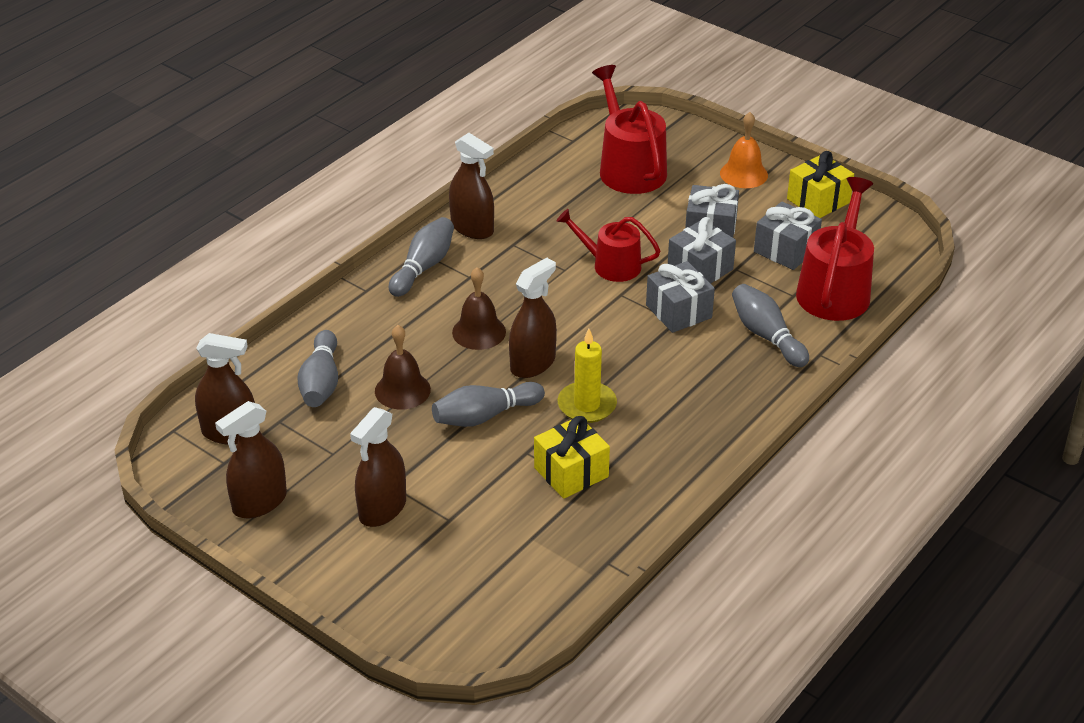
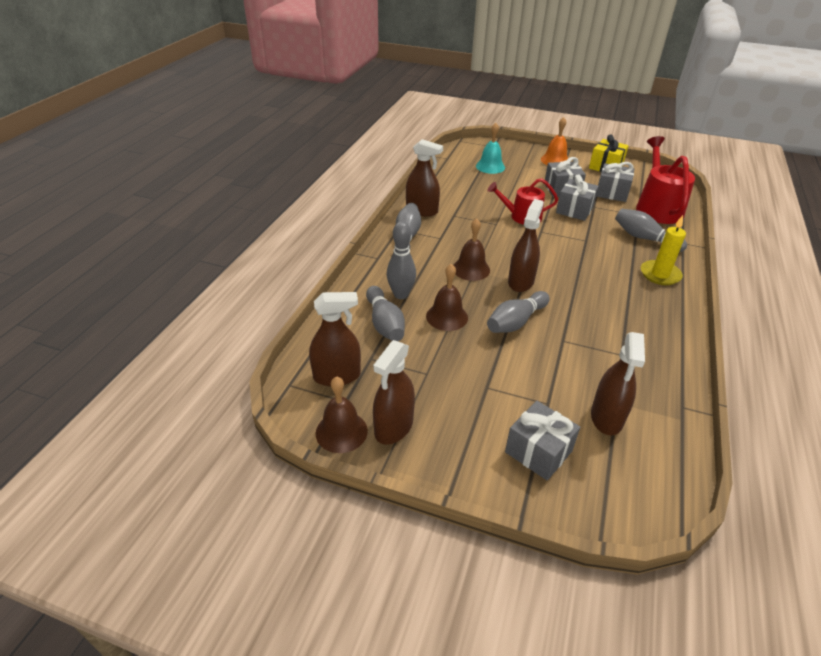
camera: 20 degrees left, 0 degrees up
brown spray bottle [350,407,406,527] -> brown spray bottle moved to [591,332,645,435]
yellow gift [534,416,610,499] -> none
yellow candle [558,329,617,423] -> yellow candle moved to [641,215,686,285]
red watering can [592,65,667,194] -> turquoise bell [476,123,505,174]
grey gift [646,261,715,333] -> grey gift moved to [505,401,580,481]
none -> brown bell [316,376,368,453]
none -> grey bowling pin [387,221,416,299]

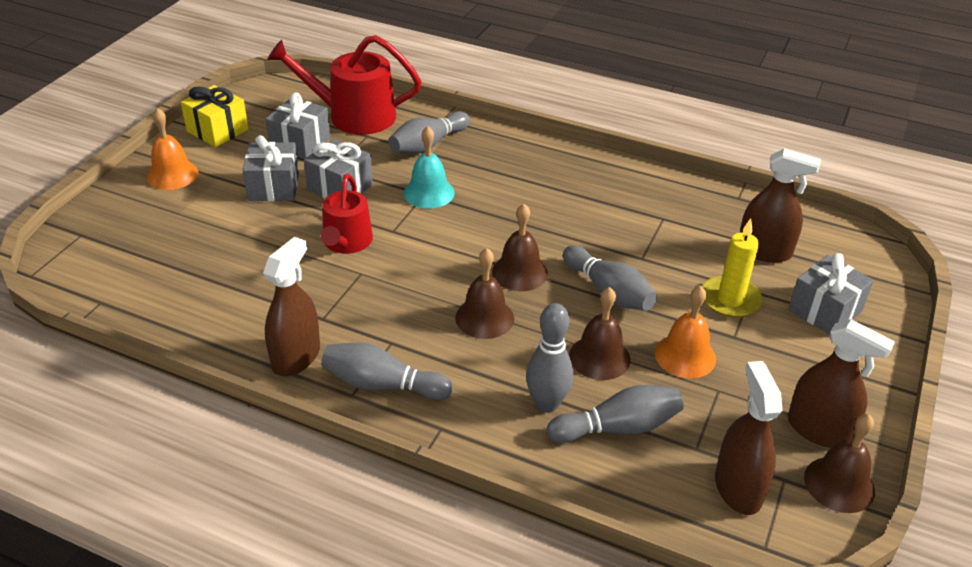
camera: 85 degrees left, 0 degrees up
turquoise bell [476,123,505,174] -> turquoise bell moved to [404,126,455,209]
brown spray bottle [508,199,544,292] -> brown bell [492,204,548,291]
yellow candle [641,215,686,285] -> yellow candle moved to [702,218,762,318]
none -> orange bell [655,286,716,378]

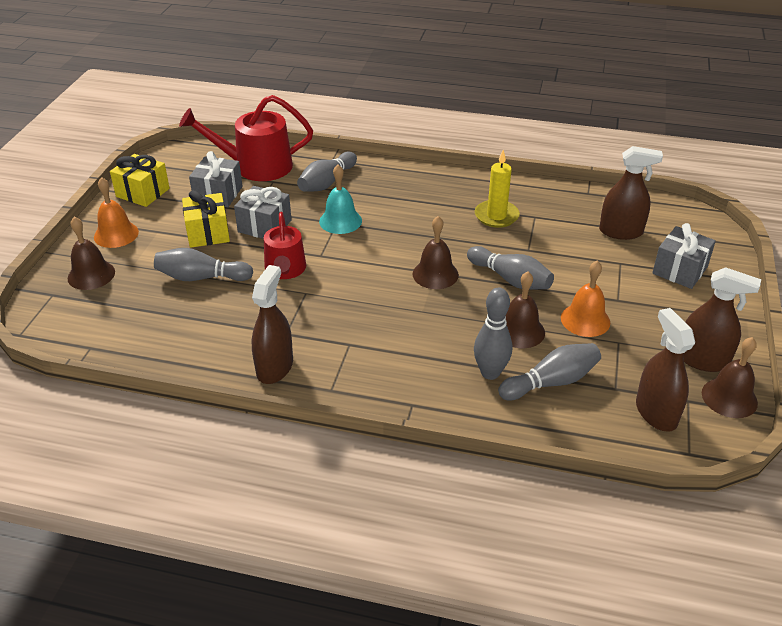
camera: 10 degrees left, 0 degrees up
grey gift [243,135,299,201] -> yellow gift [182,190,230,248]
grey bowling pin [321,342,453,400] -> grey bowling pin moved to [154,248,253,281]
brown bell [455,248,514,339] -> brown bell moved to [68,216,115,290]
yellow candle [702,218,762,318] -> yellow candle moved to [475,150,520,228]

